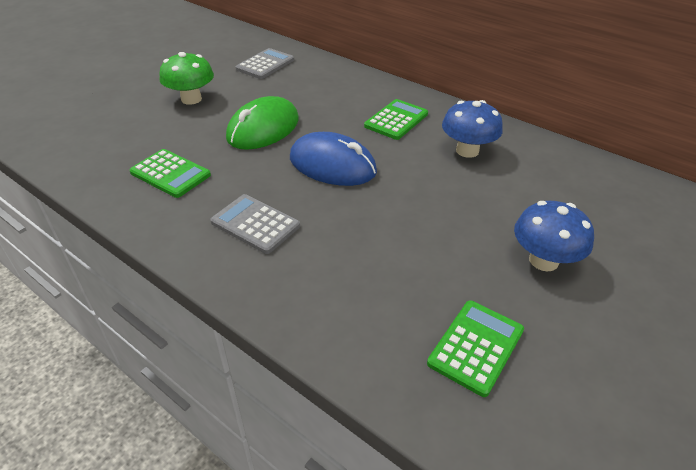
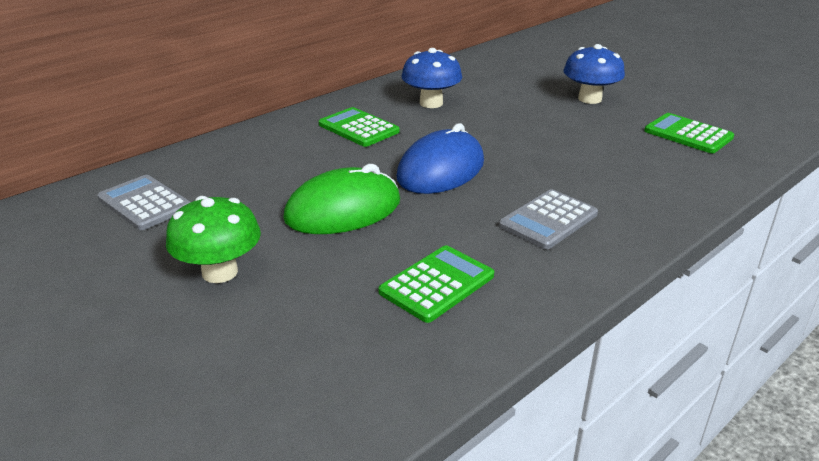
camera: 80 degrees left, 10 degrees down
green mouse [226,96,299,150] -> green mouse turned 75 degrees counterclockwise [283,164,400,234]

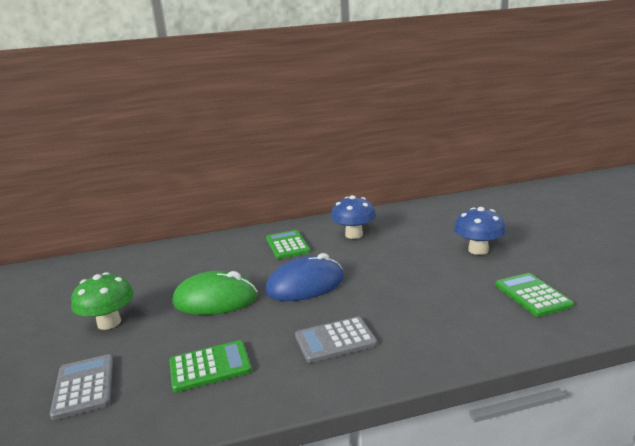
camera: 30 degrees right, 10 degrees down
grey calculator [97,175,191,230] -> grey calculator moved to [50,354,113,420]

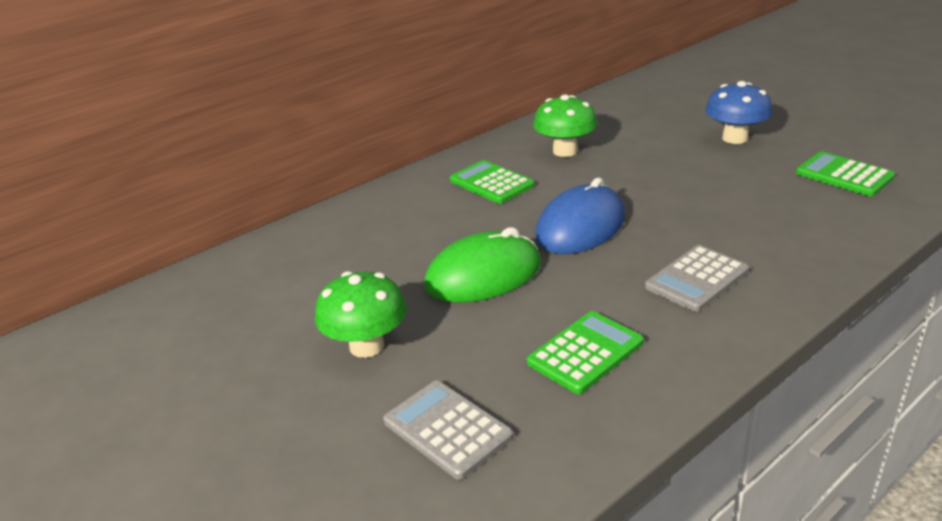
camera: 25 degrees left, 10 degrees up
blue mushroom [331,195,376,239] -> green mushroom [533,94,597,157]

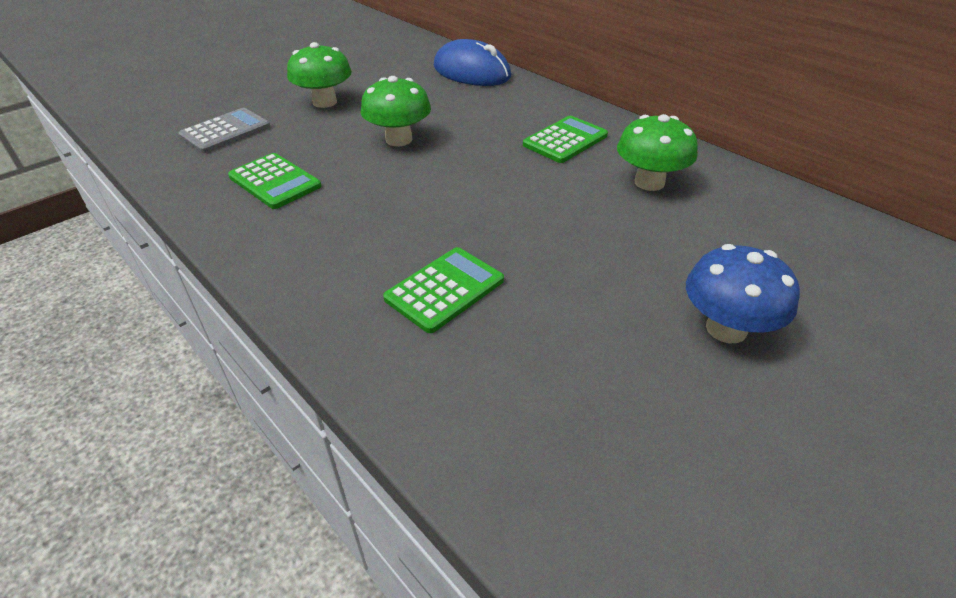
camera: 85 degrees right, 10 degrees up
green mouse [424,227,541,302] -> green mushroom [361,76,431,146]
blue mouse [535,178,625,254] -> blue mouse moved to [434,39,511,86]
grey calculator [645,245,749,312] -> none
green calculator [796,151,895,196] -> green calculator moved to [383,247,504,333]

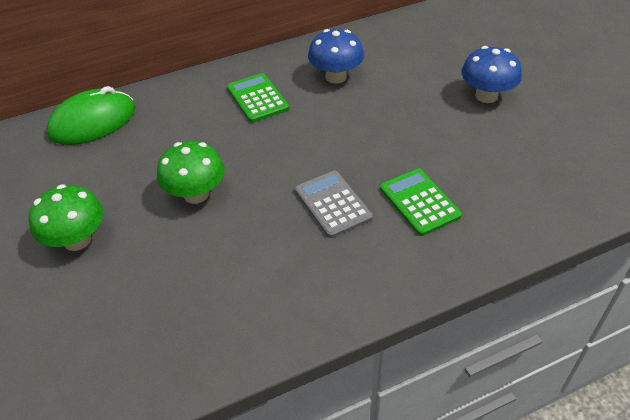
camera: 70 degrees left, 5 degrees up
grey calculator [178,108,270,153] -> grey calculator moved to [295,171,373,238]
green calculator [228,153,321,209] -> none
blue mouse [434,39,511,86] -> green mouse [46,86,135,145]
green mushroom [617,114,698,191] -> blue mushroom [308,29,364,83]

